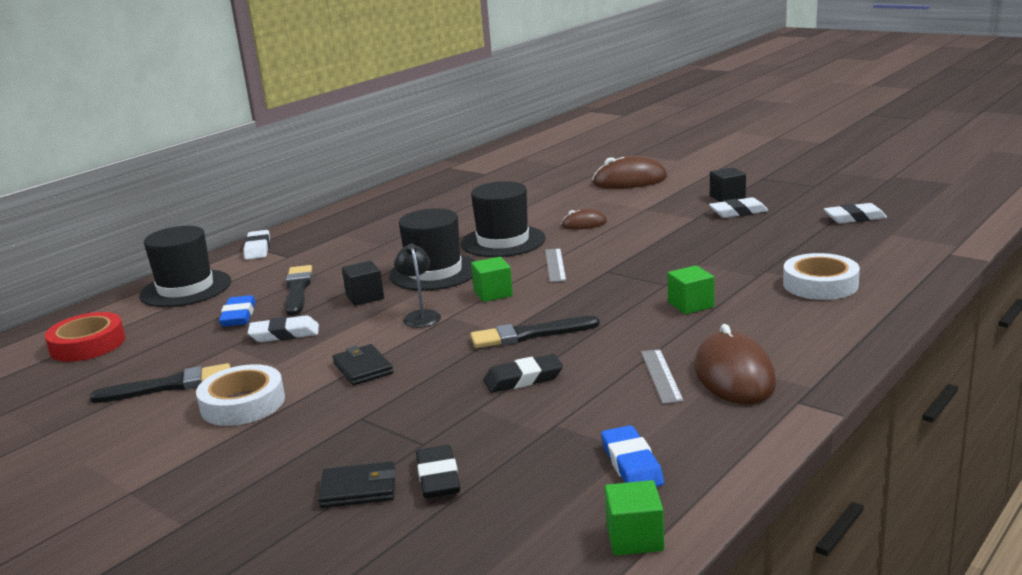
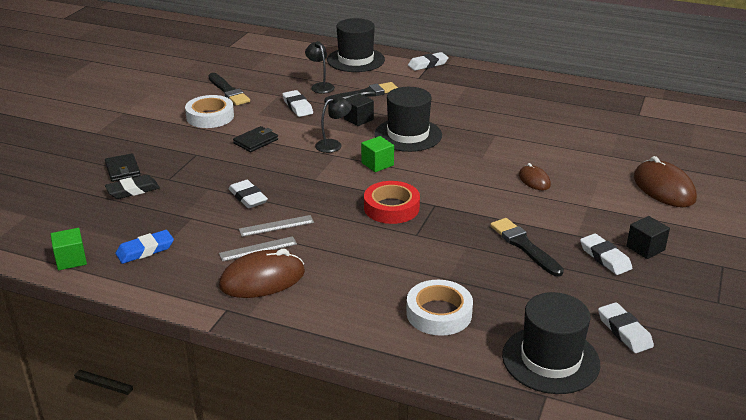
camera: 70 degrees right, 10 degrees up
red tape [45,312,125,362] -> red tape moved to [364,181,420,224]
blue eraser [219,295,256,327] -> black lamp [305,41,335,94]
black hat [461,181,546,257] -> black hat moved to [502,292,600,394]
black brush [470,316,600,348] -> black brush moved to [490,218,564,277]
black eraser [483,354,563,393] -> white eraser [228,180,268,208]
grey ruler [545,248,566,282] -> grey ruler moved to [239,215,314,237]
green cube [667,265,714,314] -> none

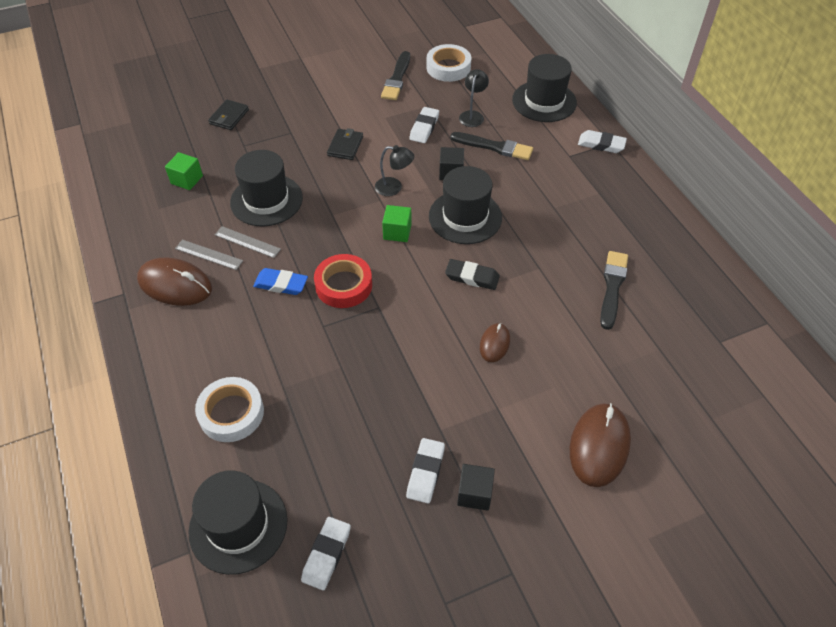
camera: 45 degrees right, 20 degrees up
green cube [51,228,87,270] -> green cube moved to [165,152,203,190]
black eraser [105,175,160,199] -> black eraser moved to [445,259,500,290]
blue eraser [116,230,174,264] -> blue eraser moved to [253,268,308,295]
white tape [185,95,234,128] -> white tape moved to [426,44,471,82]
white eraser [228,180,268,208] -> black hat [230,150,303,227]
black wallet [233,126,278,152] -> black wallet turned 75 degrees counterclockwise [327,128,363,160]
black brush [490,218,564,277] -> black brush moved to [600,251,628,330]

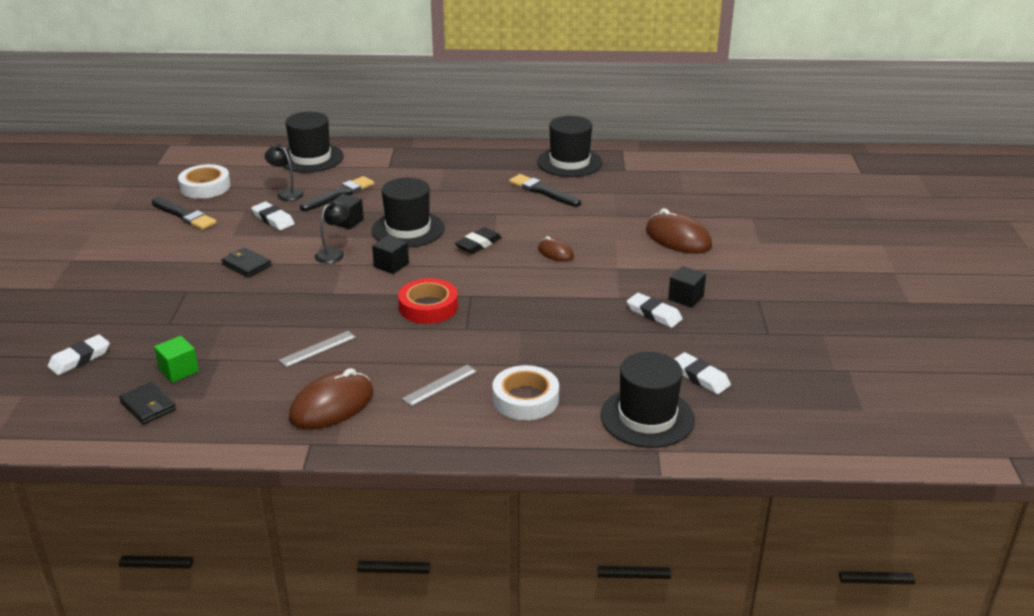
camera: 65 degrees left, 20 degrees down
grey ruler [175,239,243,270] -> grey ruler moved to [402,364,477,407]
black wallet [208,99,249,130] -> black wallet moved to [119,382,176,424]
black hat [230,150,303,227] -> black hat moved to [537,116,602,177]
blue eraser [253,268,308,295] -> none
green cube [382,205,412,242] -> black cube [372,235,409,274]
white eraser [578,130,627,153] -> white eraser moved to [48,335,110,375]

